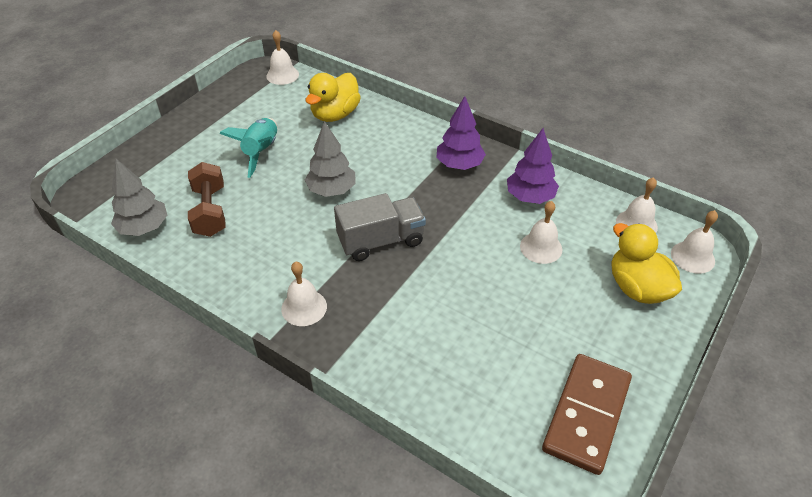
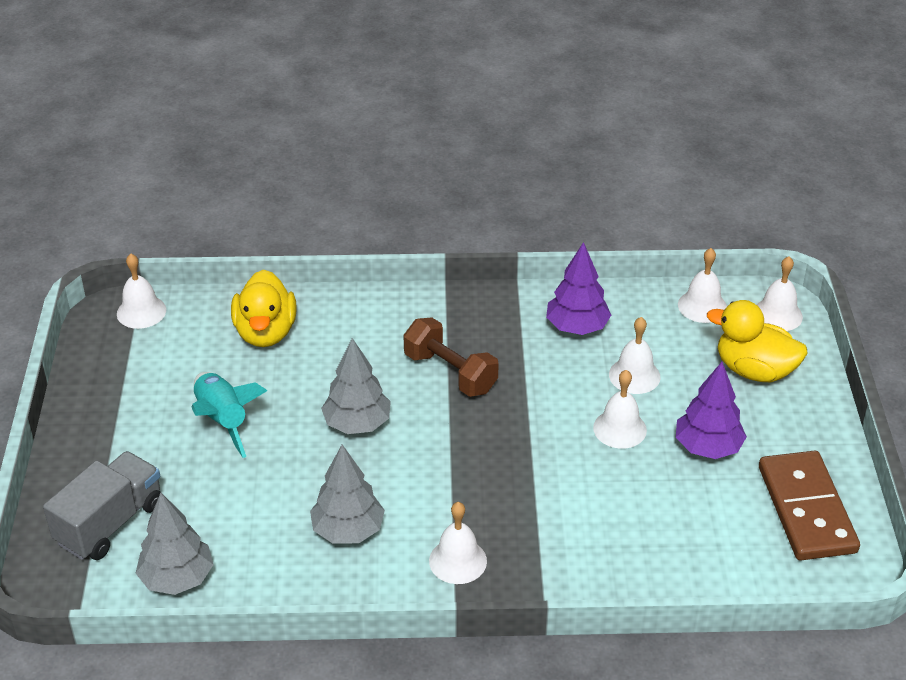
camera: 35 degrees left, 5 degrees down
brown dumbbell [188,162,226,237] -> brown dumbbell moved to [403,317,499,397]
grey truck [334,193,426,261] -> grey truck moved to [43,451,161,560]
purple tree [436,96,486,170] -> purple tree moved to [676,362,747,459]
none -> grey tree [310,445,385,544]
none -> white bell [593,370,647,449]

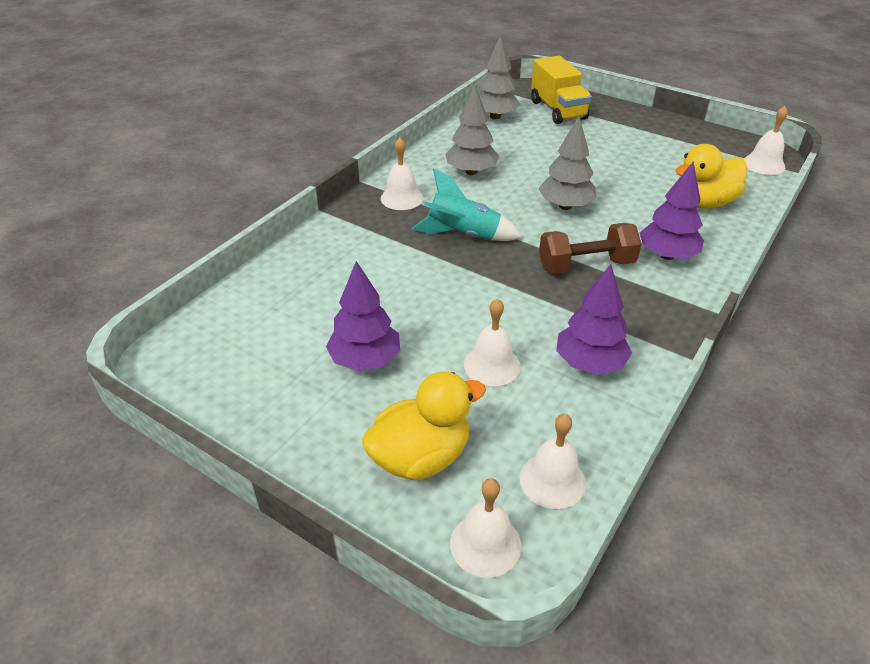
camera: 125 degrees right, 0 degrees up
grey truck [43,451,161,560] -> yellow truck [531,56,592,124]
turquoise rocket [192,372,267,458] -> turquoise rocket moved to [412,169,522,241]
yellow duck [231,270,297,347] -> yellow duck turned 60 degrees counterclockwise [676,144,747,209]
white bell [593,370,647,449] -> none
brown domino [759,451,860,560] -> none
none -> purple tree [640,162,704,260]

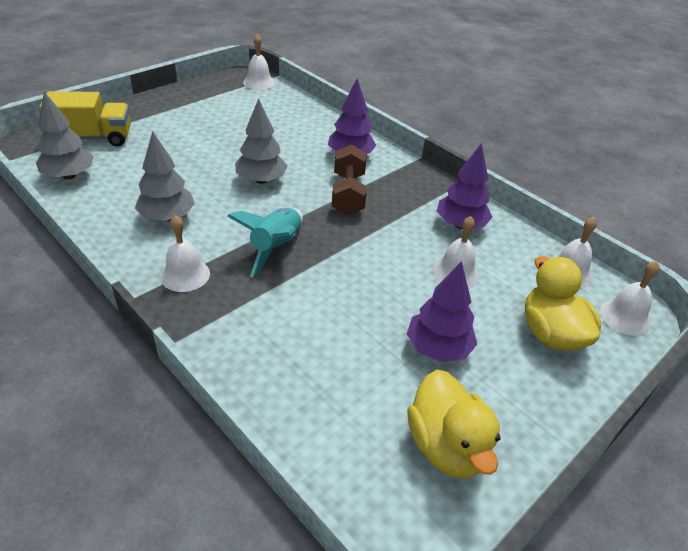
camera: 80 degrees left, 0 degrees up
yellow duck [676,144,747,209] -> yellow duck moved to [407,370,500,478]

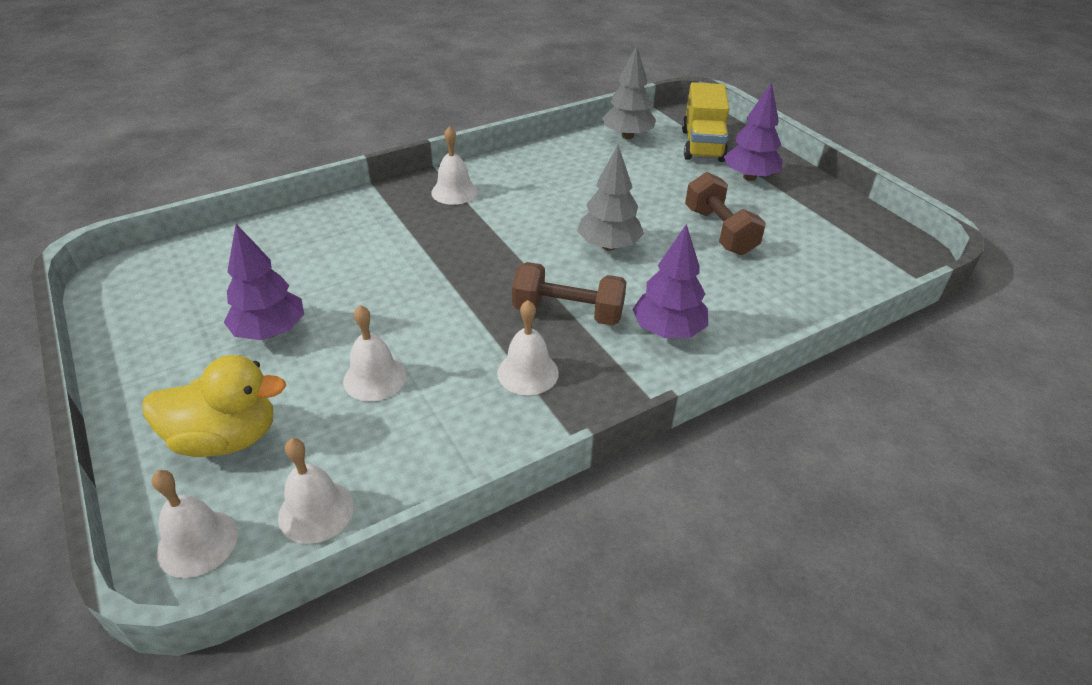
camera: 105 degrees right, 0 degrees up
grey tree [135,131,195,221] -> none
turquoise rocket [227,208,303,277] -> none
white bell [243,34,275,90] -> white bell moved to [497,300,559,395]
yellow duck [407,370,500,478] -> none
purple tree [436,143,493,229] -> purple tree moved to [724,82,783,181]
none -> brown dumbbell [685,172,766,255]

